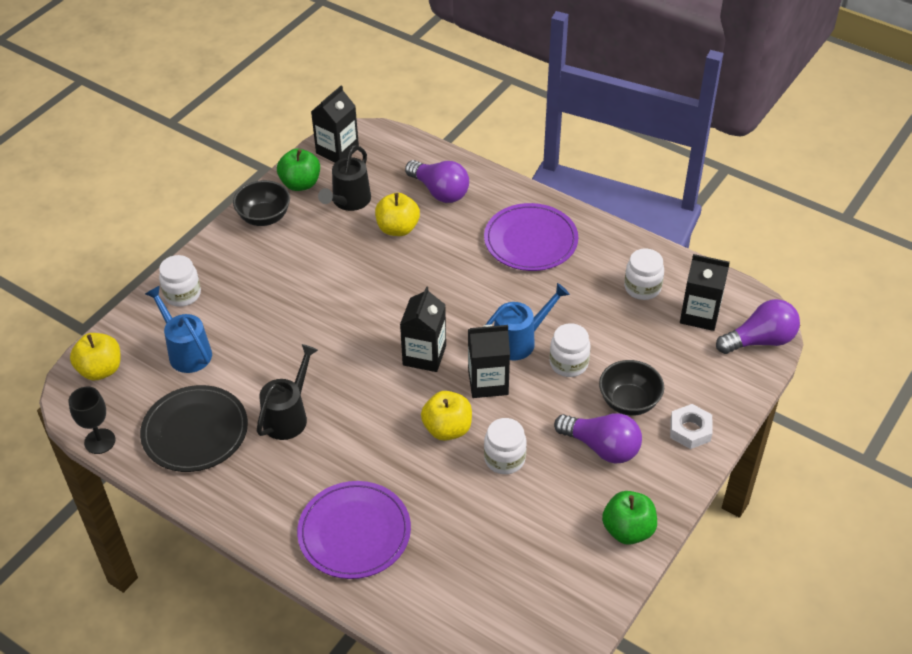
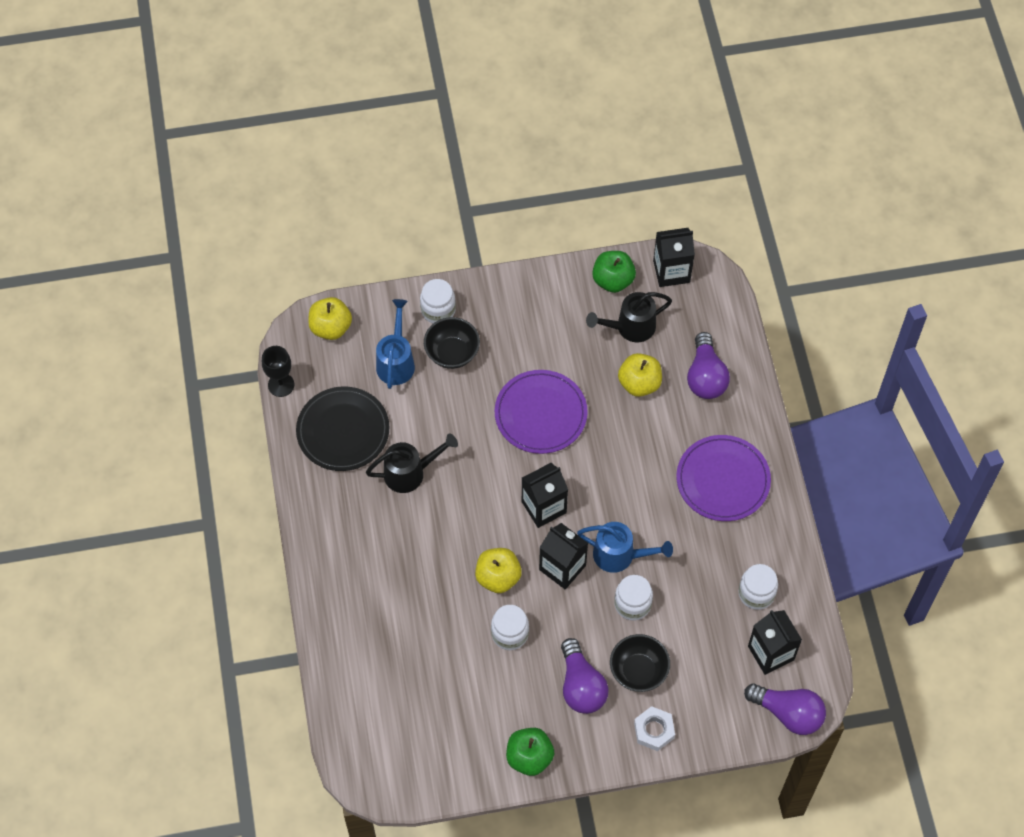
camera: 45 degrees right, 15 degrees up
black bowl [233,180,290,226] -> black bowl moved to [424,317,480,369]
purple plate [297,481,411,579] -> purple plate moved to [495,370,588,454]

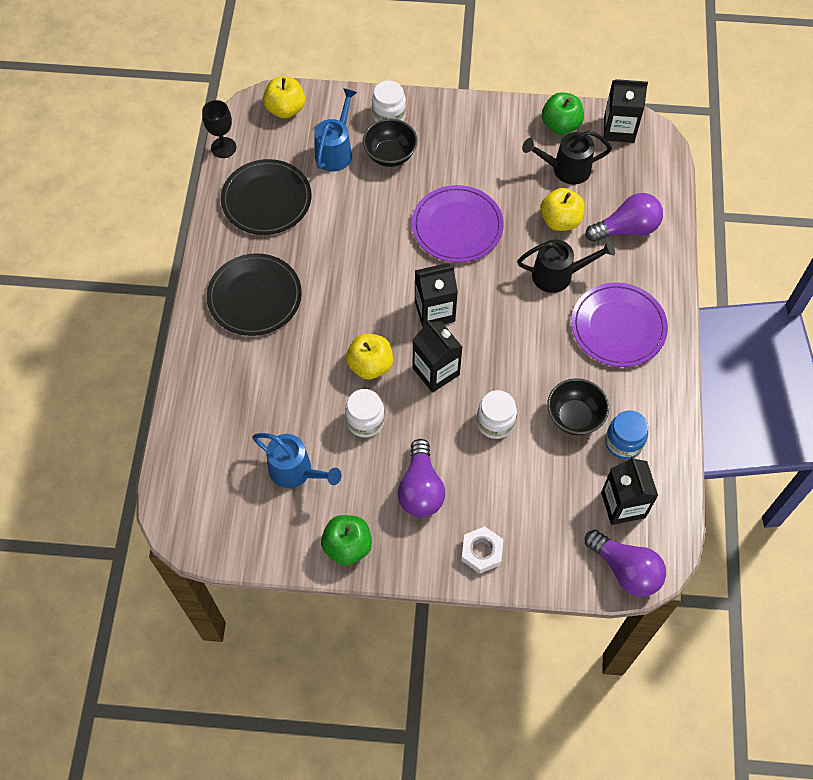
camera: 15 degrees right, 0 degrees up
black watering can [366,433,458,493] -> black watering can moved to [517,239,615,293]
blue watering can [577,522,673,573] -> blue watering can moved to [252,433,341,488]
black bowl [610,634,670,692] -> black bowl moved to [547,378,609,435]
purple light bulb [687,332,730,399] -> purple light bulb turned 120 degrees counterclockwise [586,193,663,242]
white jar [739,564,778,610] -> blue jar [605,410,648,459]
none -> black plate [207,253,302,336]

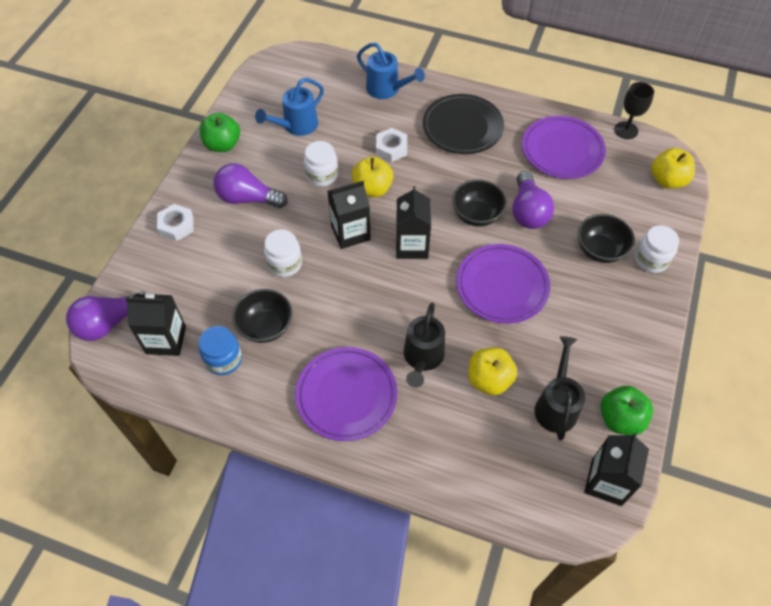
camera: 105 degrees right, 5 degrees down
black plate [221,159,311,235] -> purple plate [522,116,606,179]
blue watering can [314,88,357,171] -> blue watering can moved to [357,42,425,99]
purple light bulb [586,193,663,242] -> purple light bulb moved to [512,171,554,229]
none -> white nut [376,128,407,162]
none -> black bowl [452,179,507,227]

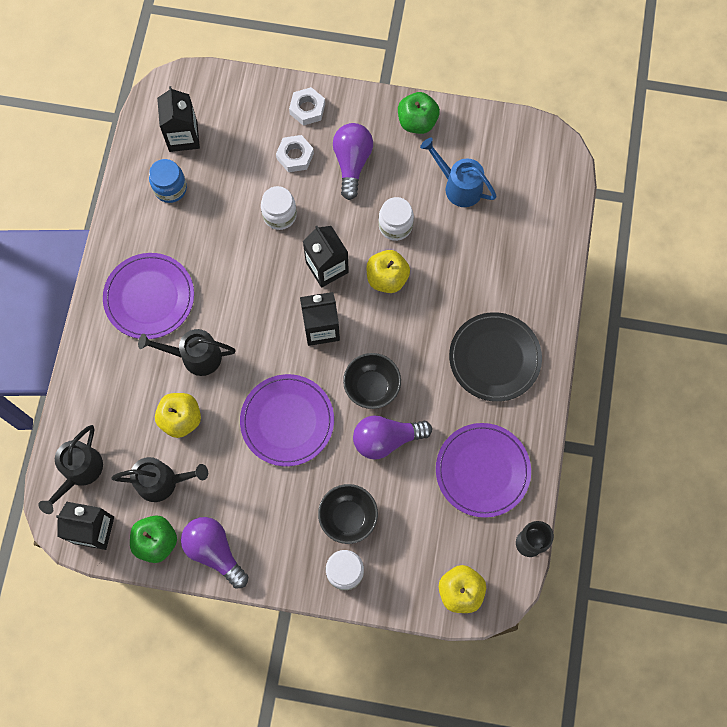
camera: 80 degrees right, 15 degrees up
purple light bulb [66,292,147,341] -> purple light bulb moved to [181,517,248,588]
black bowl [232,289,292,343] -> none
blue watering can [357,42,425,99] -> none
white nut [376,128,407,162] -> white nut moved to [276,135,314,172]
none -> black watering can [38,425,103,514]

